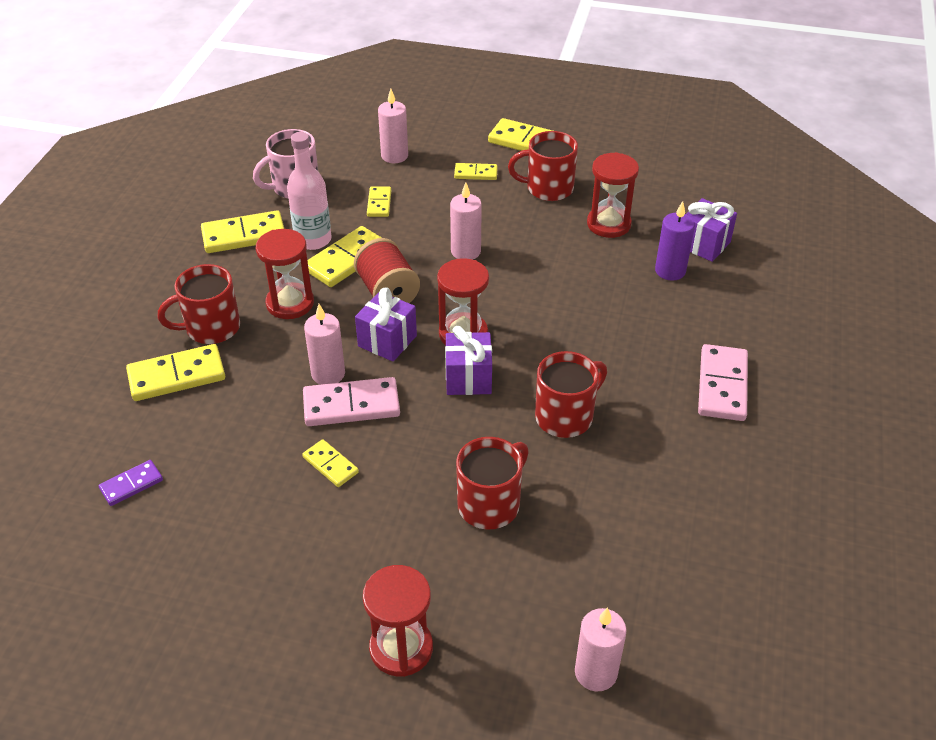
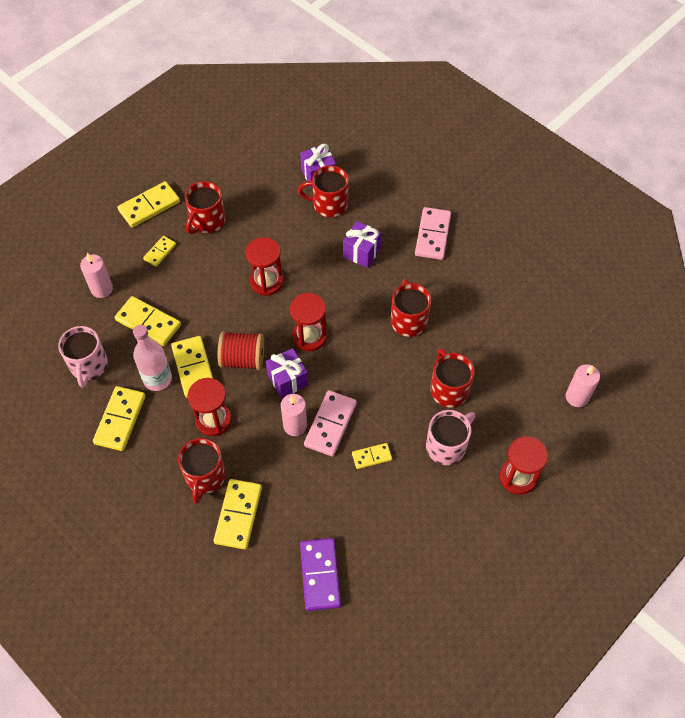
camera: 60 degrees left, 15 degrees up
purple domino [99,460,163,506] -> purple domino [300,538,341,611], size x1.76
yellow domino [367,187,391,217] -> yellow domino [115,296,181,346], size x1.76
purple gift [445,326,492,395] -> purple gift moved to [343,221,382,268]
pink candle [450,182,482,260] -> none
red hourglass [587,152,639,238] -> red hourglass moved to [246,237,283,296]
purple candle [655,201,695,281] -> red mug [298,165,349,217]
pink domino [698,344,748,421] -> pink domino turned 60 degrees clockwise [415,207,451,260]
none -> pink mug [426,410,475,465]

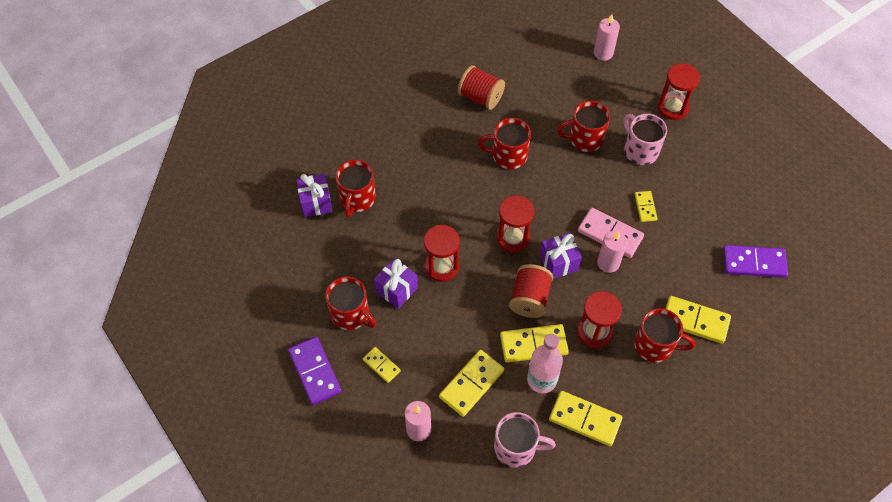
camera: 80 degrees left, 0 degrees up
yellow domino [117,181,180,228] -> purple domino [288,337,341,405]
purple gift [343,221,382,268] -> purple gift moved to [374,258,418,309]
pink domino [415,207,451,260] -> none
none -> red spool [458,65,505,110]

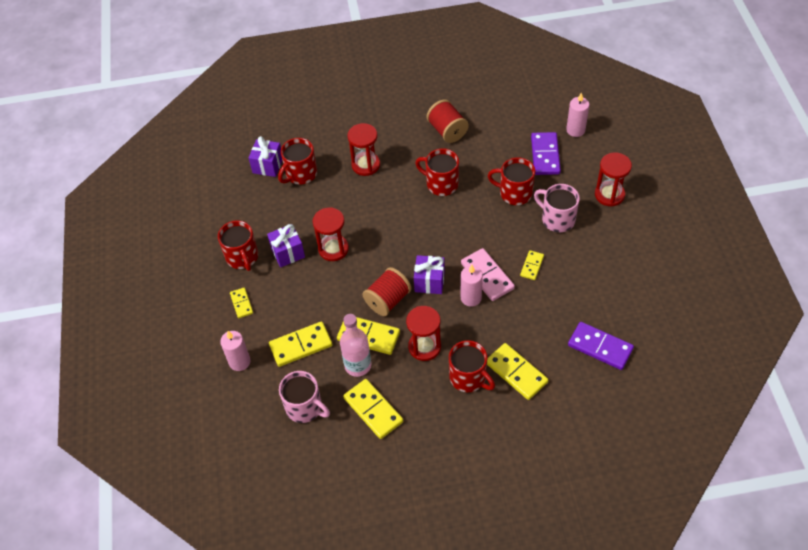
camera: 30 degrees right, 5 degrees down
purple domino [288,337,341,405] -> purple domino moved to [531,132,561,175]
red hourglass [497,195,534,253] -> red hourglass moved to [348,123,380,176]
pink mug [624,114,667,165] -> pink mug turned 45 degrees counterclockwise [534,184,580,232]

